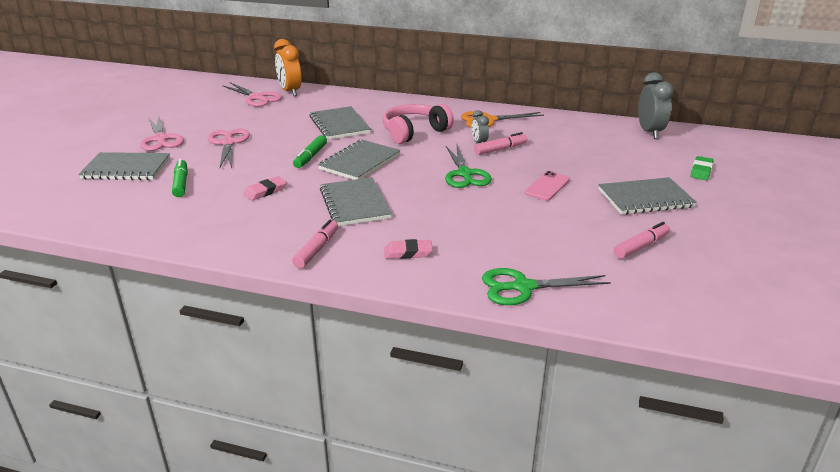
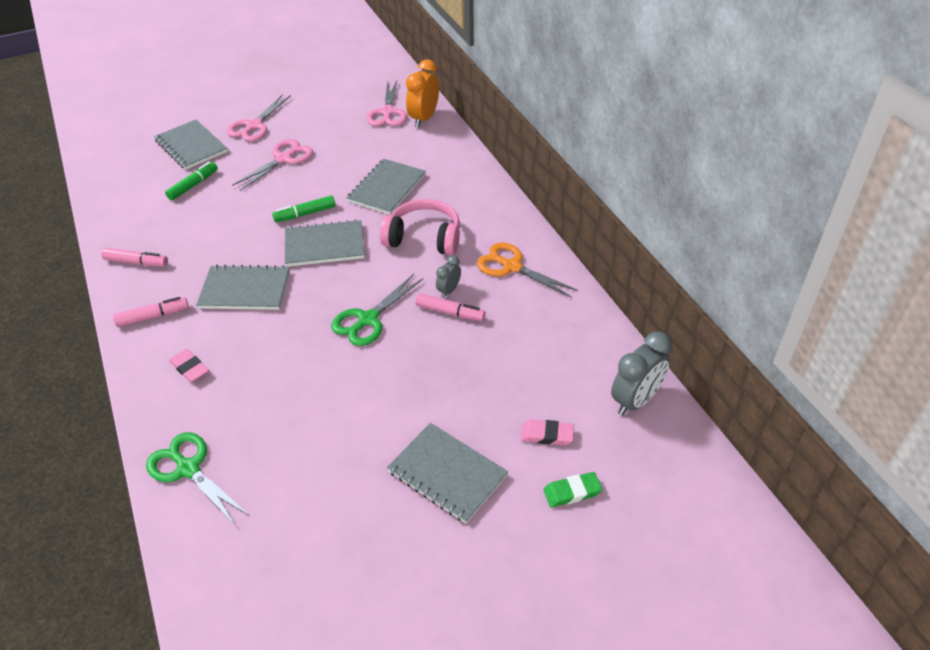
camera: 50 degrees right, 15 degrees up
pink eraser [244,176,287,200] -> pink eraser moved to [521,419,574,445]
grey notebook [320,177,392,226] -> grey notebook turned 60 degrees clockwise [196,265,290,310]
pink phone [525,171,570,201] -> none
pink marker [614,222,670,259] -> pink marker moved to [101,248,168,267]

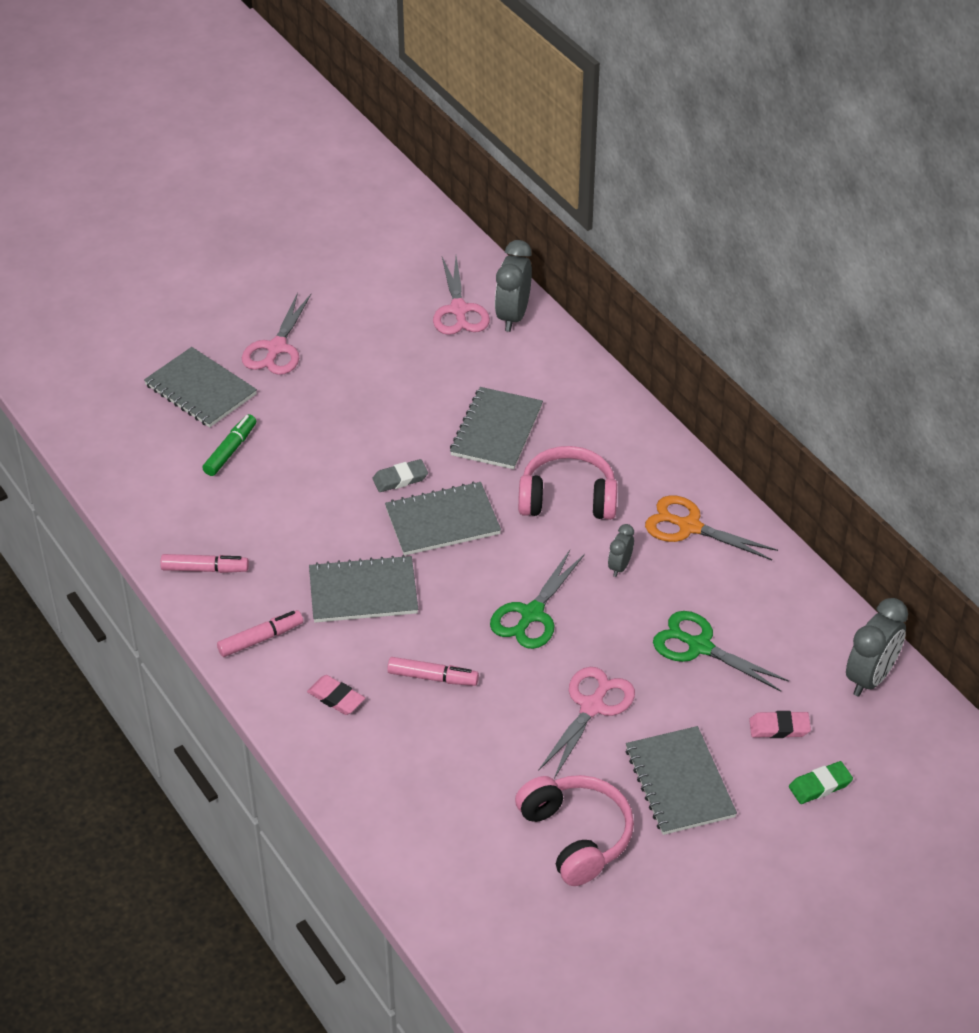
camera: 10 degrees left, 0 degrees up
green scissors [146,432,249,525] -> green scissors moved to [653,611,789,691]
pink scissors [232,139,313,191] -> pink scissors moved to [538,667,635,779]
green marker [272,196,336,222] -> grey eraser [372,459,428,492]
grey notebook [387,423,508,523] -> grey notebook turned 45 degrees clockwise [626,726,737,835]
orange clock [406,60,439,127] -> grey clock [495,240,532,332]
pink marker [416,293,486,321] -> pink marker moved to [387,657,479,686]
none -> pink headphones [515,775,634,886]

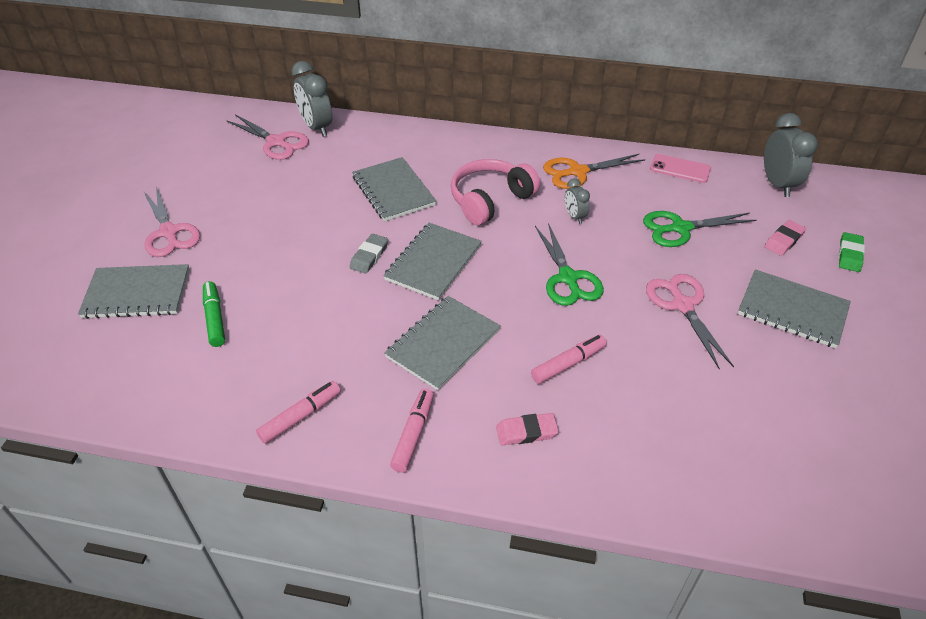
camera: 45 degrees left, 0 degrees up
pink headphones [515,775,634,886] -> none
none -> pink phone [650,154,711,183]

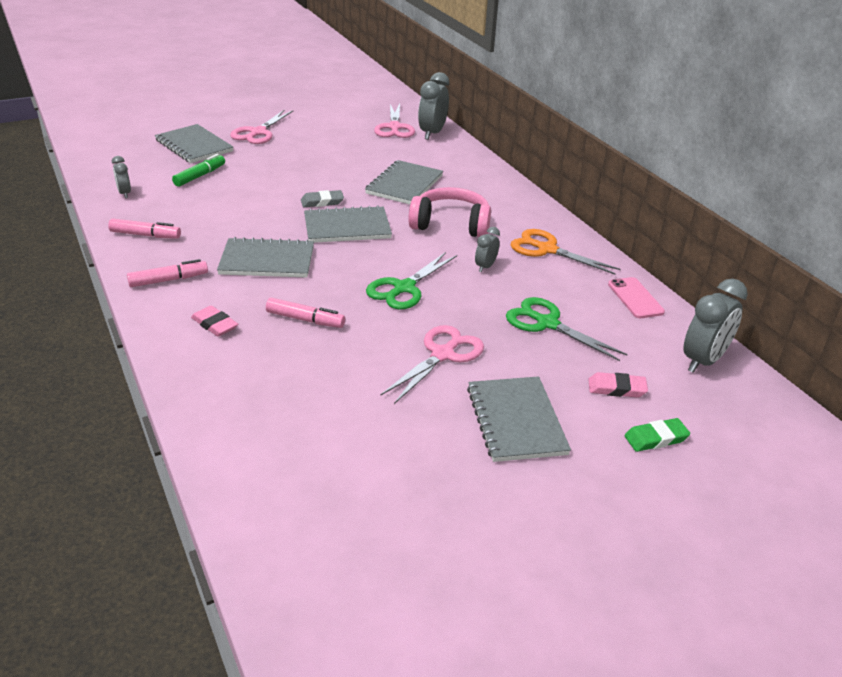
camera: 50 degrees right, 10 degrees down
none -> grey clock [112,156,131,198]

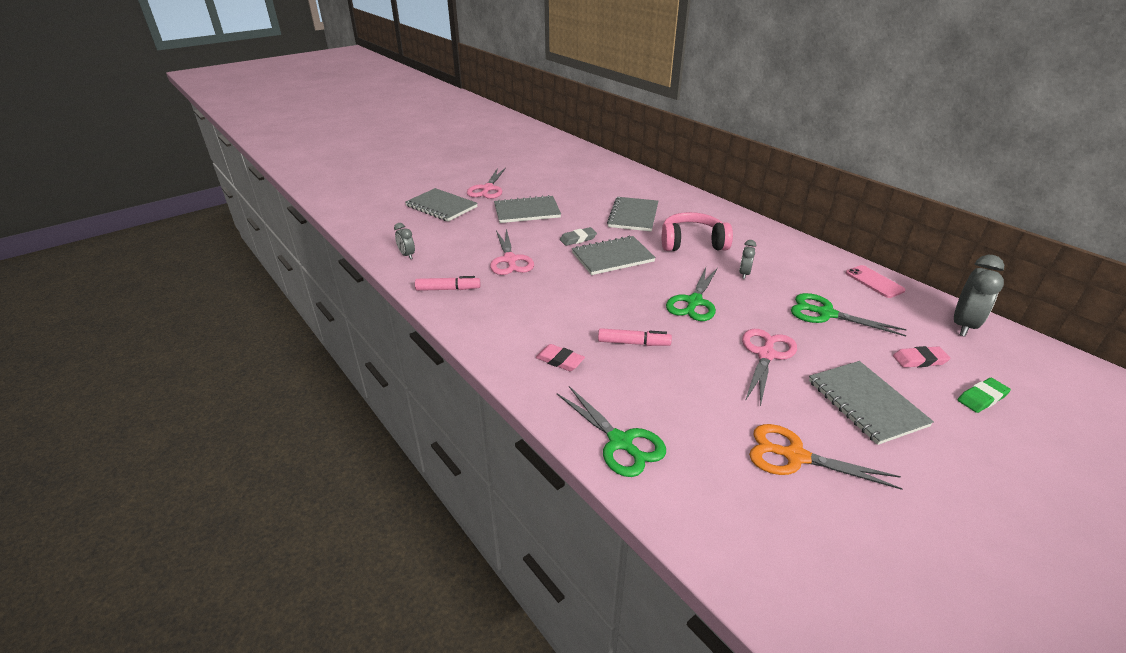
camera: 10 degrees left, 0 degrees up
pink marker [127,259,208,287] -> none
green marker [172,154,225,187] -> none
grey notebook [217,237,314,278] -> grey notebook moved to [494,195,561,223]
pink scissors [374,104,415,138] -> pink scissors moved to [490,229,534,275]
grey clock [418,72,449,140] -> none
orange scissors [511,229,621,275] -> orange scissors moved to [749,424,903,490]
none -> green scissors [557,386,666,477]

